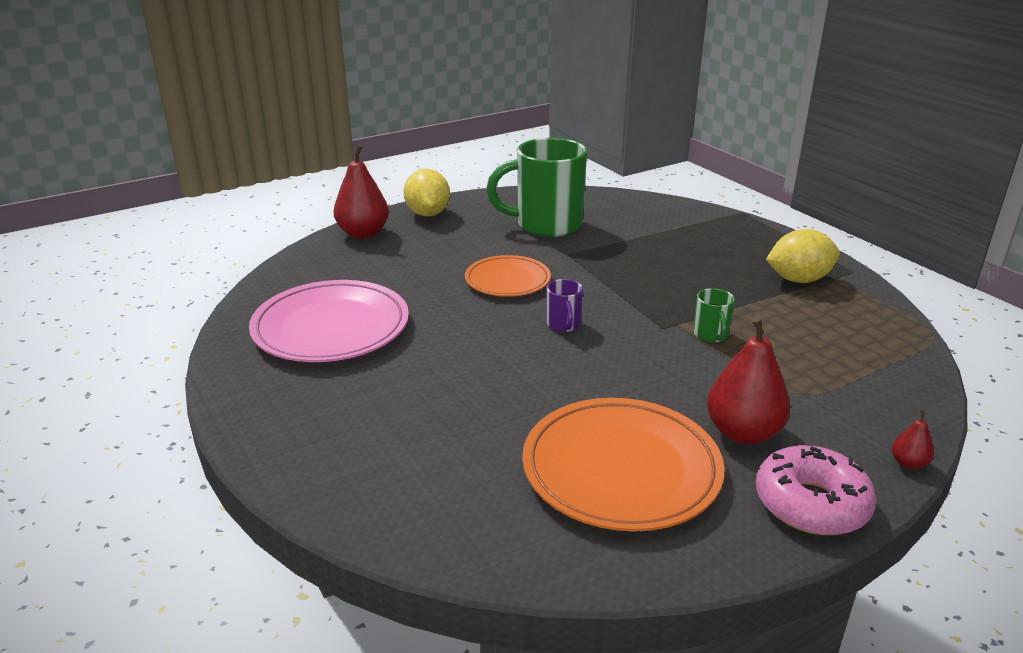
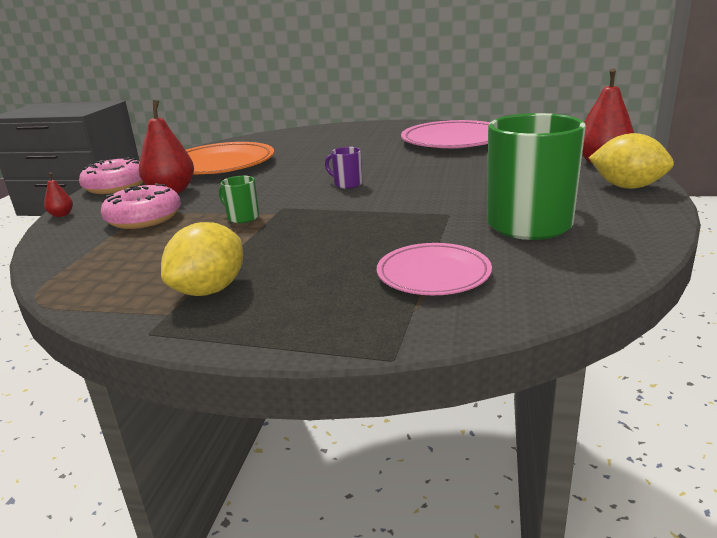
camera: 135 degrees right, 5 degrees down
orange plate [465,255,551,297] -> none
none -> pink donut [101,183,181,229]
none -> pink plate [377,243,492,295]

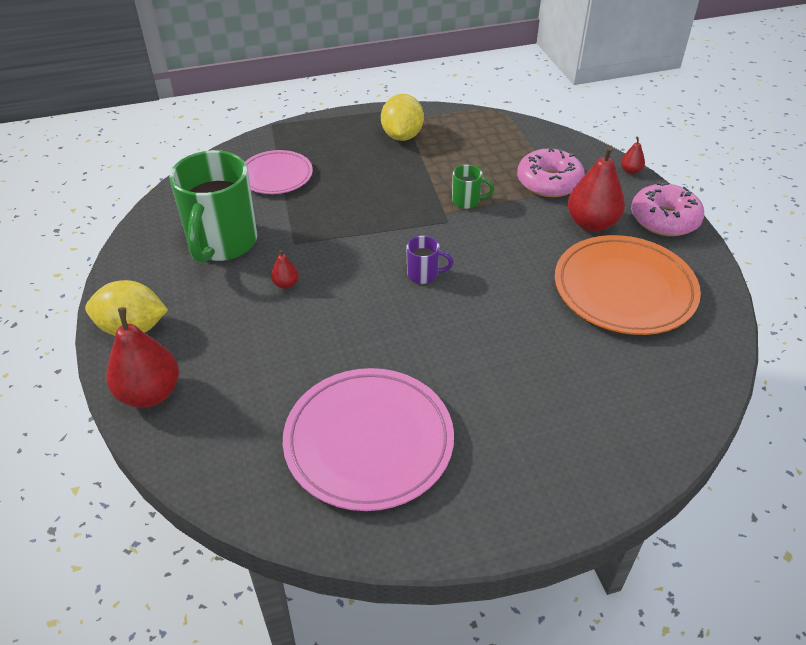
camera: 150 degrees right, 20 degrees up
none -> red pear [271,250,299,289]

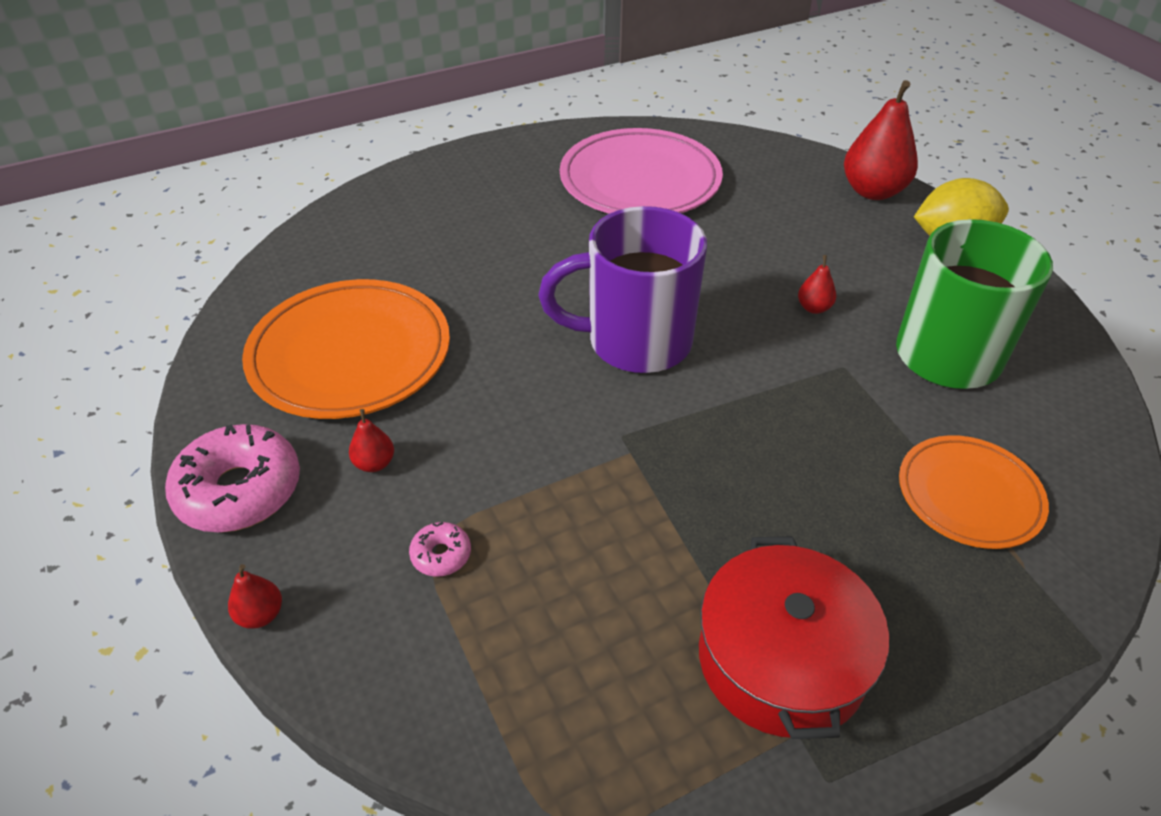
camera: 170 degrees right, 0 degrees up
pink plate [245,150,313,194] -> orange plate [899,435,1049,549]
yellow lemon [381,94,424,141] -> red pot [699,536,889,739]
purple mug [407,236,453,284] -> purple mug [539,206,707,373], size x2.33
green mug [452,165,494,209] -> none
pink donut [517,147,585,197] -> pink donut [409,522,471,577], size x0.46
red pear [568,145,625,232] -> red pear [349,409,394,472], size x0.46

